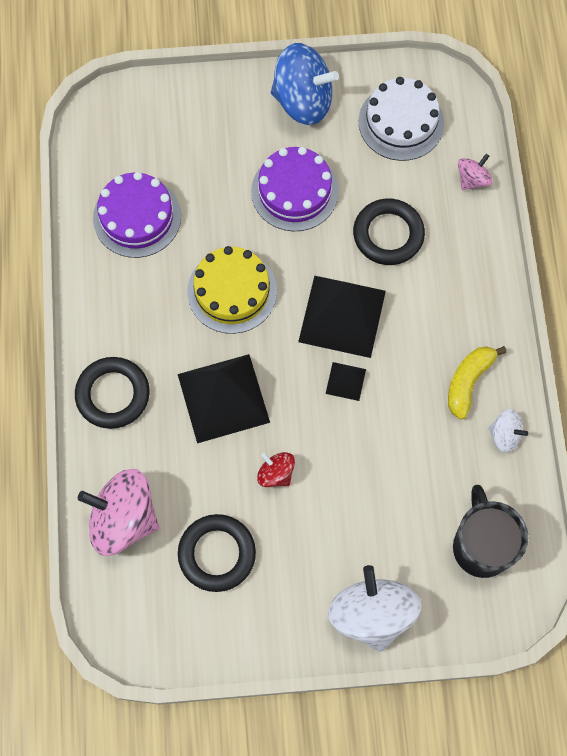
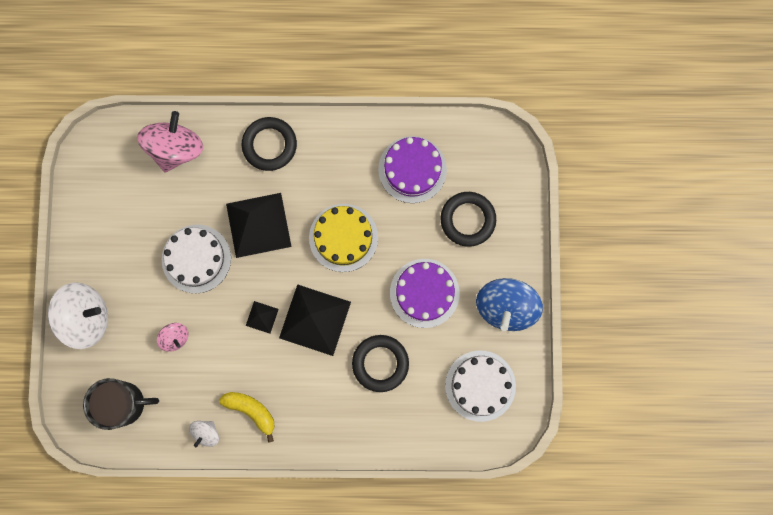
camera: 95 degrees right, 10 degrees up
black ring [178,514,256,592] -> black ring moved to [440,192,496,247]
red spinning top [257,452,295,487] -> white cake [162,225,231,293]
pink spinning top [458,154,493,190] -> pink spinning top moved to [157,323,189,352]

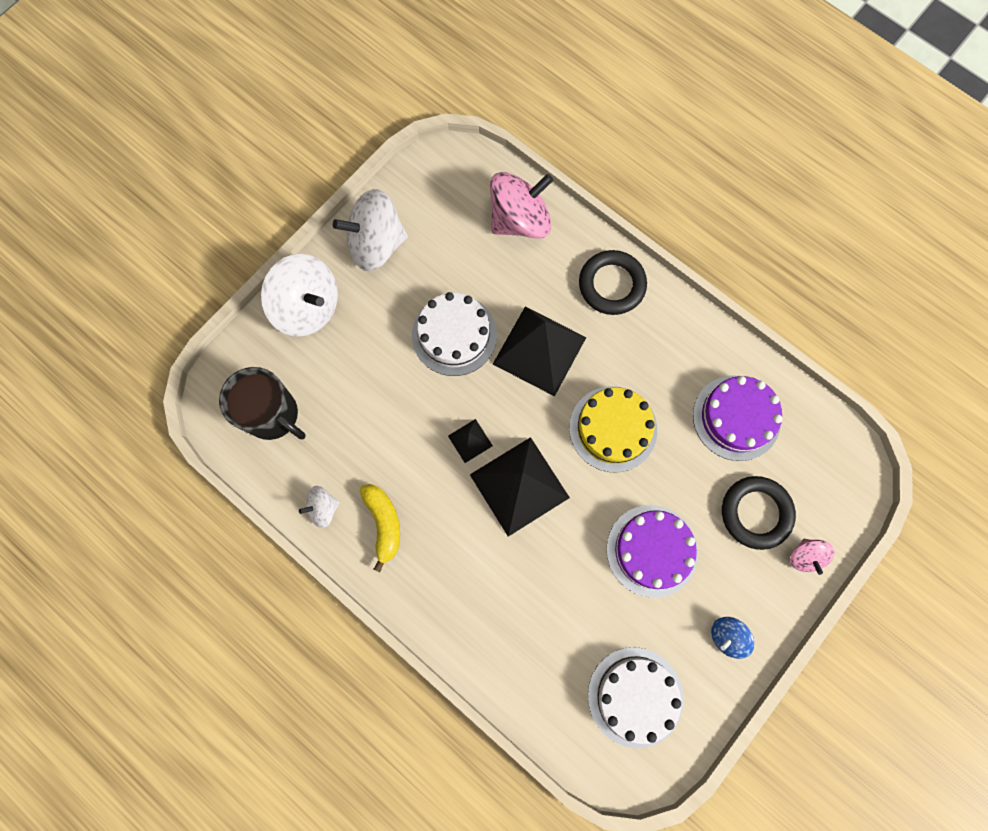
camera: 40 degrees right, 5 degrees down
pink spinning top [157,323,189,352] -> pink spinning top moved to [790,539,835,575]
black ring [352,335,409,392] -> none
blue spinning top [476,278,543,331] -> blue spinning top [711,617,754,659], size x0.50
none -> white spinning top [333,189,408,271]

